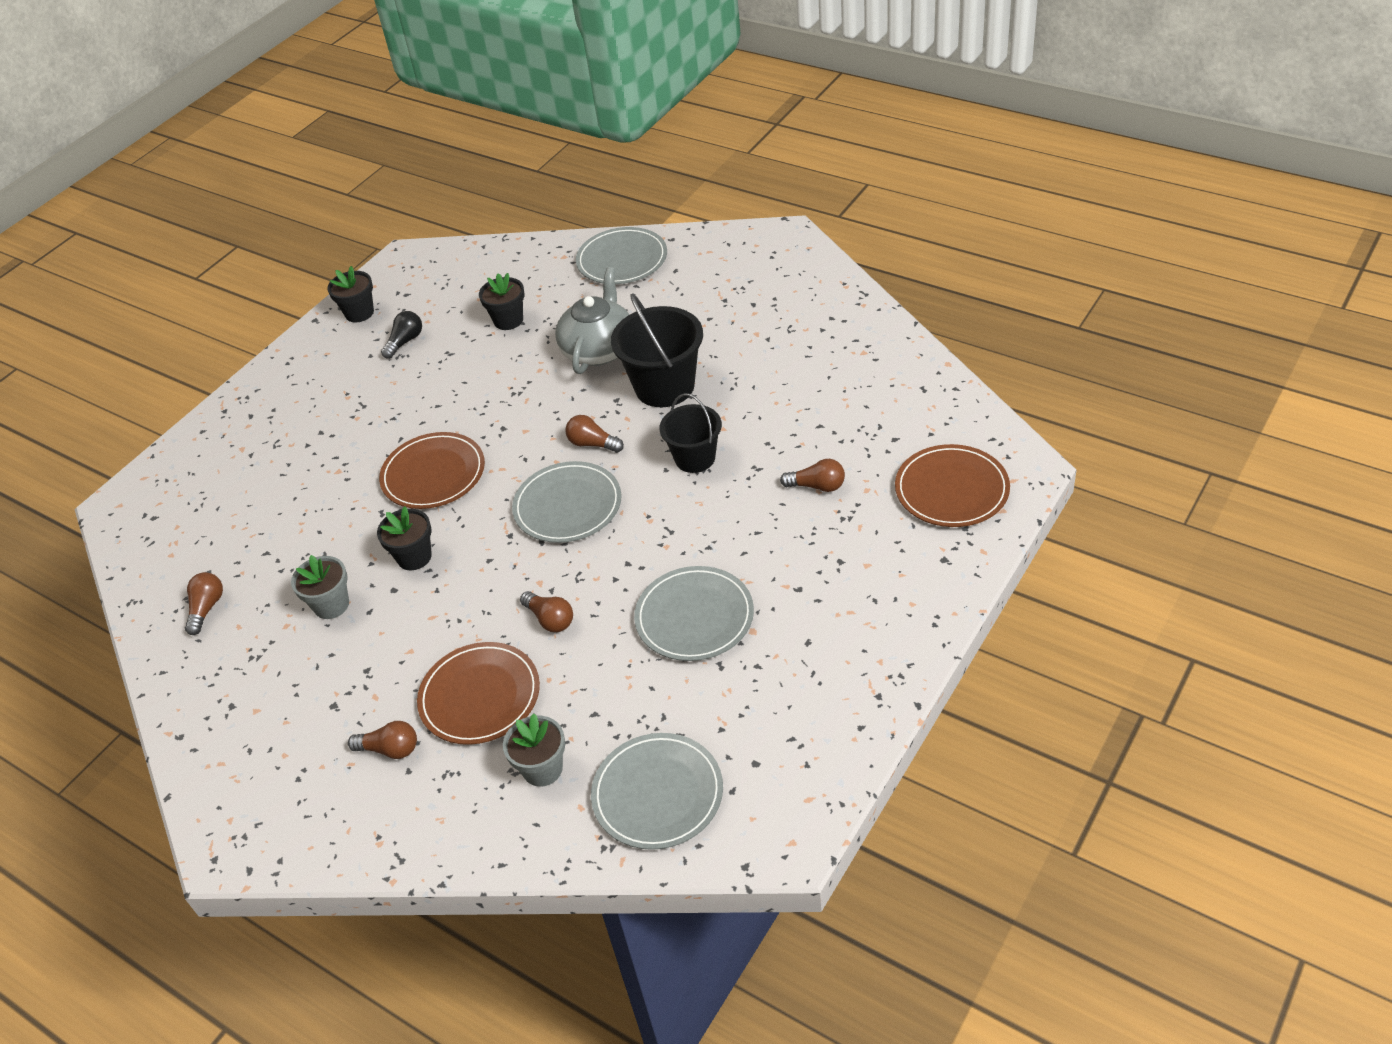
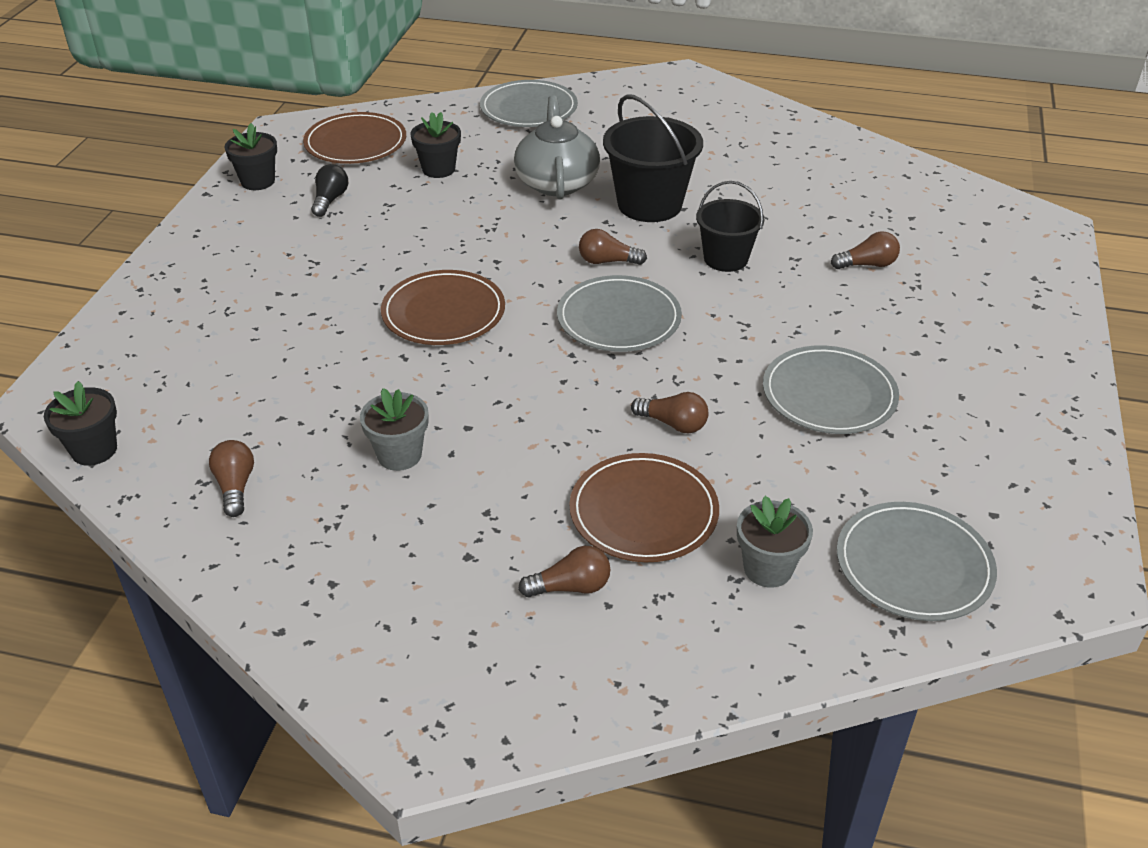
camera: 25 degrees left, 5 degrees down
black flower pot [377,506,432,570] -> black flower pot moved to [44,381,117,466]
brown plate [895,444,1010,527] -> brown plate moved to [303,112,406,164]

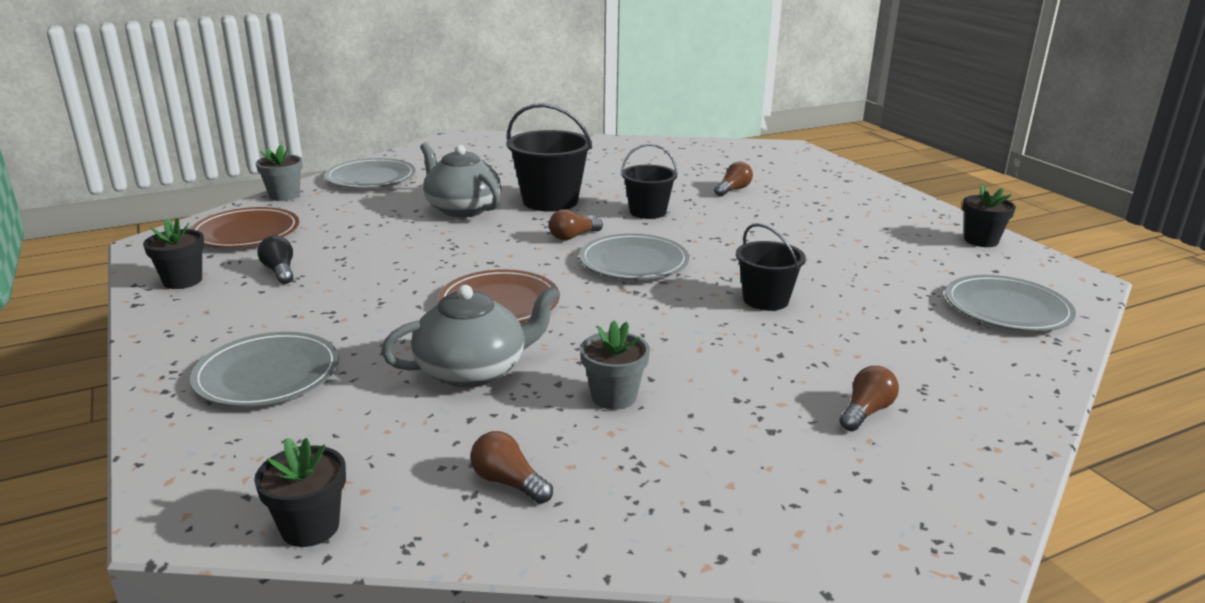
camera: 40 degrees left, 15 degrees down
black flower pot [410,112,461,178] -> black flower pot moved to [963,185,1016,247]
brown plate [569,453,719,562] -> none
brown light bulb [631,392,709,433] -> black bucket [736,223,806,311]
grey flower pot [737,496,813,588] -> grey flower pot moved to [256,145,303,201]
grey plate [763,345,899,434] -> grey plate moved to [190,332,339,407]
none -> grey teapot [381,285,560,388]

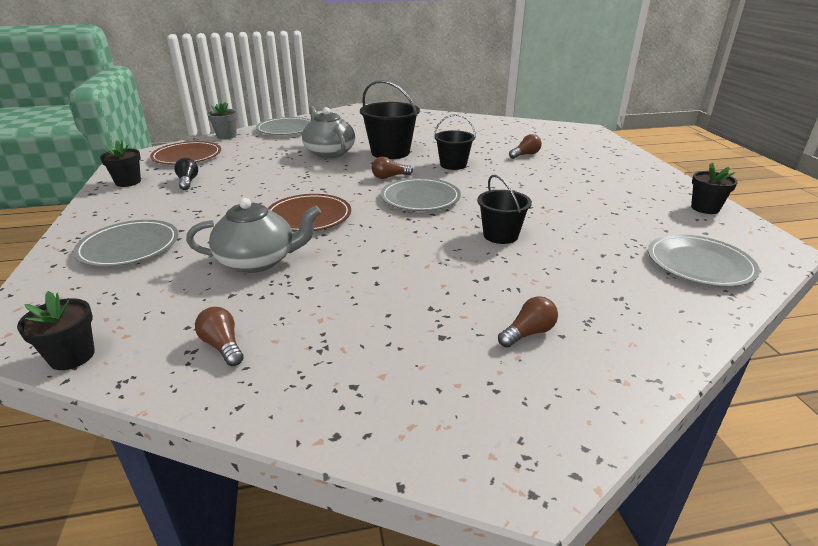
camera: 15 degrees right, 5 degrees up
grey flower pot [580,321,650,410] -> none

